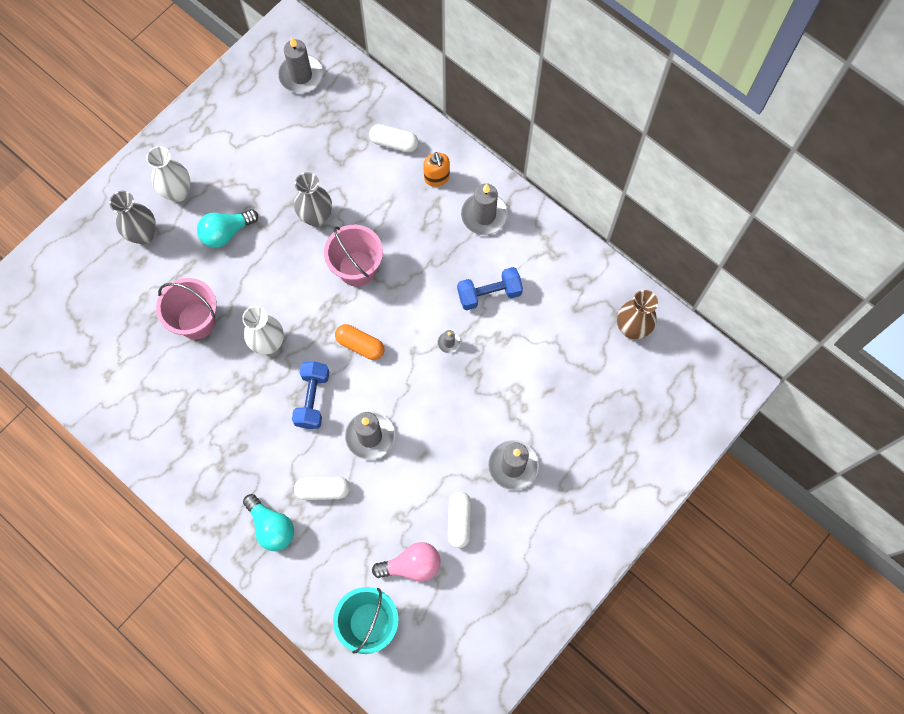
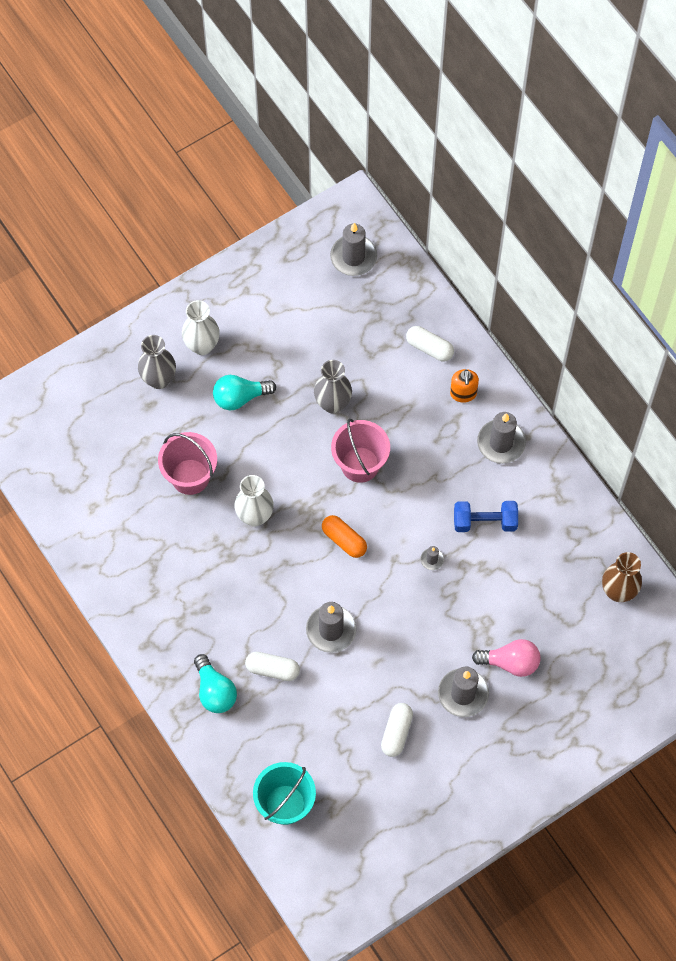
camera: 15 degrees right, 5 degrees down
blue dumbbell [292,361,329,429] -> none
pink light bulb [372,542,441,582] -> pink light bulb moved to [472,639,540,677]

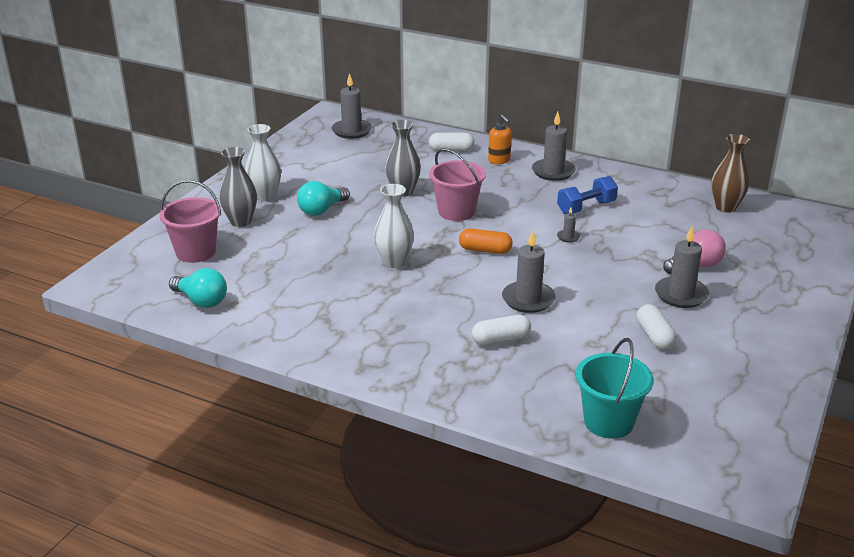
camera: 30 degrees left, 35 degrees down
pink bucket [158,432,217,495] -> pink bucket moved to [159,180,221,263]
turquoise light bulb [194,654,237,713] -> turquoise light bulb moved to [169,268,227,308]

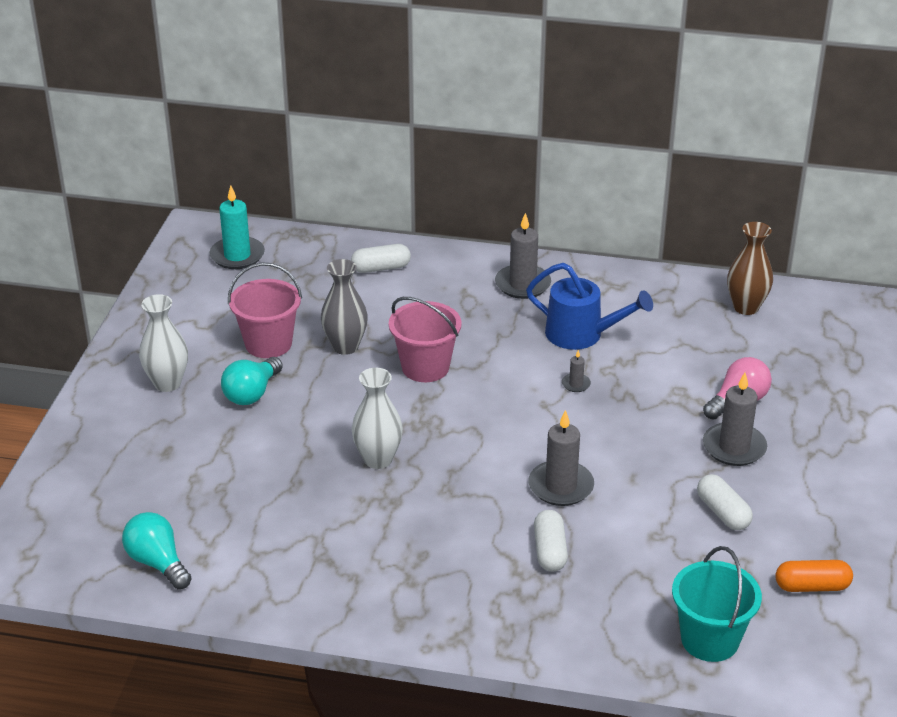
camera: 15 degrees left, 5 degrees up
pink bucket [159,180,221,263] -> pink bucket moved to [228,262,302,358]
turquoise light bulb [169,268,227,308] -> turquoise light bulb turned 150 degrees counterclockwise [122,512,192,589]
grey vase [219,147,257,227] -> none
grey candle [331,73,372,139] -> turquoise candle [210,185,265,269]
orange capsule [459,228,513,254] -> orange capsule moved to [776,560,853,592]
white capsule [472,315,531,346] -> white capsule turned 60 degrees counterclockwise [534,510,568,572]
orange soap dispenser [488,115,512,164] -> none
blue dumbbell [557,176,618,214] -> blue watering can [526,263,653,350]

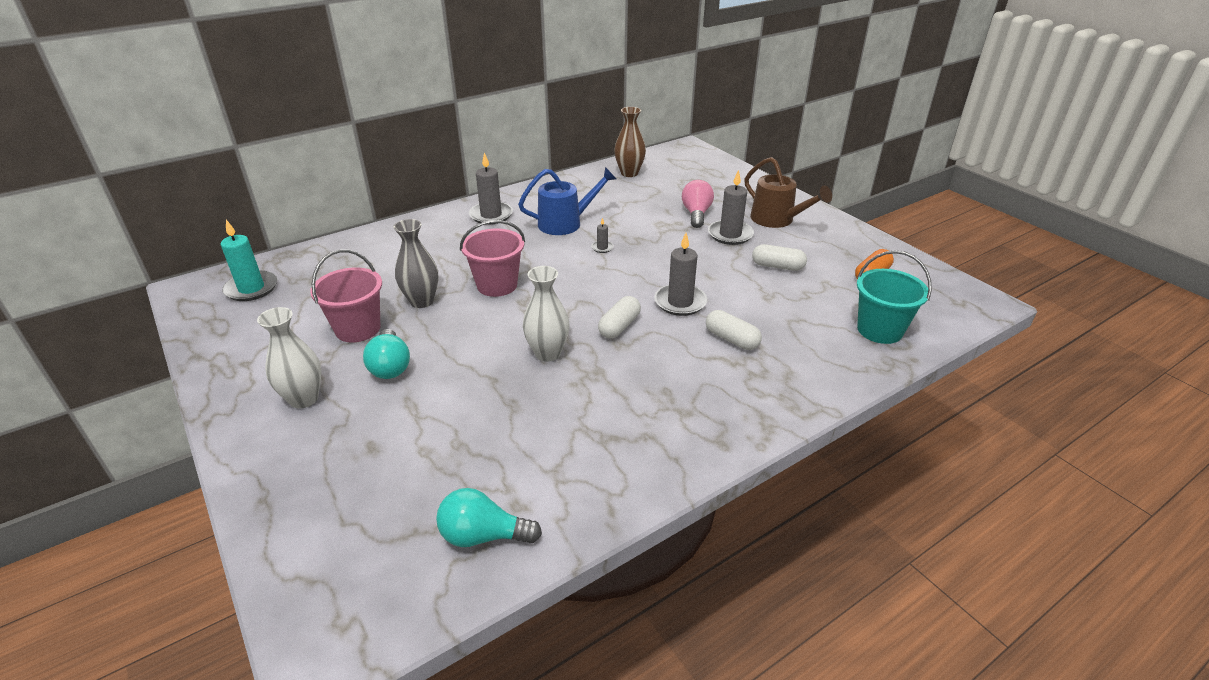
camera: 45 degrees left, 0 degrees up
white capsule [351,244,411,273] -> white capsule moved to [598,296,641,338]
none -> brown watering can [744,157,832,228]

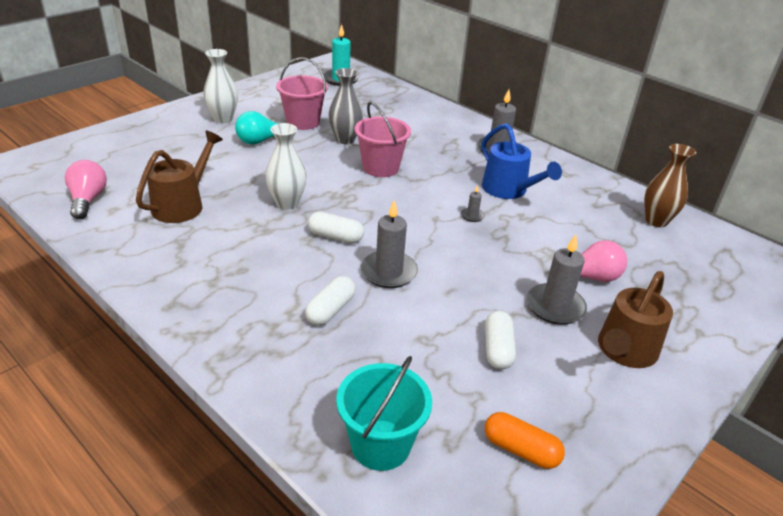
camera: 75 degrees right, 0 degrees up
turquoise light bulb [436,488,542,547] -> pink light bulb [65,160,107,219]
none -> brown watering can [136,131,223,223]

